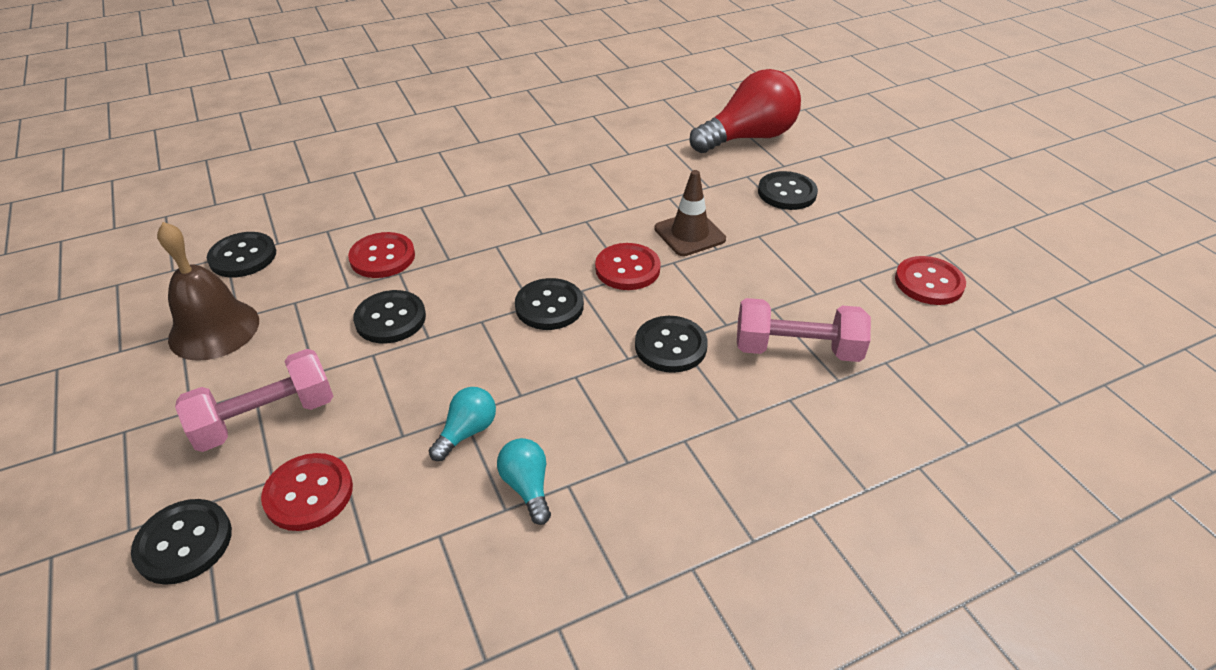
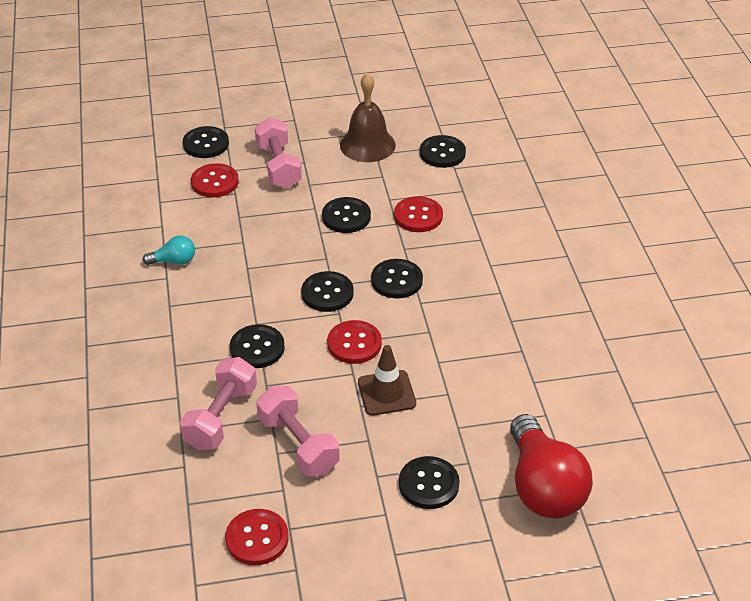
camera: 105 degrees right, 0 degrees up
turquoise light bulb [429,387,496,461] -> none
none -> pink dumbbell [256,386,340,476]
none -> black button [371,259,423,299]

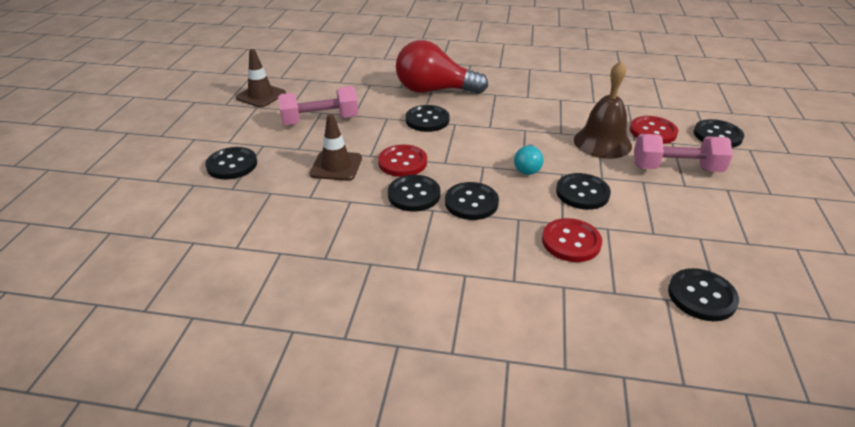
camera: 110 degrees right, 5 degrees down
turquoise light bulb [143,235,195,265] -> turquoise light bulb moved to [514,144,544,175]
pink dumbbell [180,357,257,450] -> none
red button [225,509,289,565] -> brown traffic cone [236,49,286,108]
black button [301,271,354,312] -> black button moved to [388,175,441,212]
brown bell [340,73,396,162] -> brown bell moved to [574,61,632,159]
red light bulb [510,414,593,519] -> red light bulb moved to [396,40,488,94]

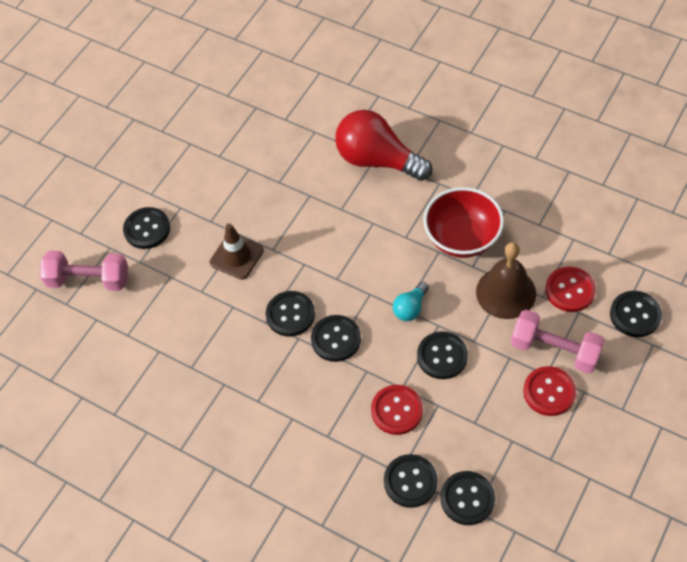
camera: 25 degrees right, 20 degrees up
brown traffic cone [236,49,286,108] -> none
pink dumbbell [278,86,358,125] -> pink dumbbell moved to [40,251,128,291]
red button [378,145,427,177] -> red button moved to [523,366,576,416]
black button [405,105,450,132] -> black button moved to [384,454,438,508]
none -> red bowl [423,187,504,258]

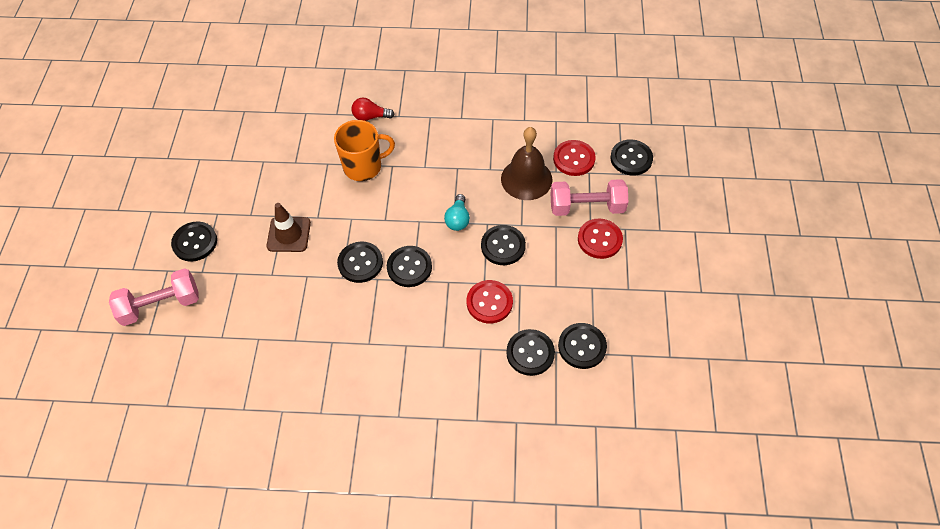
camera: 30 degrees left, 0 degrees up
red light bulb [335,110,432,181] -> red light bulb [352,98,395,121], size x0.47
red bowl [423,187,504,258] -> none
none -> orange mug [334,120,395,181]

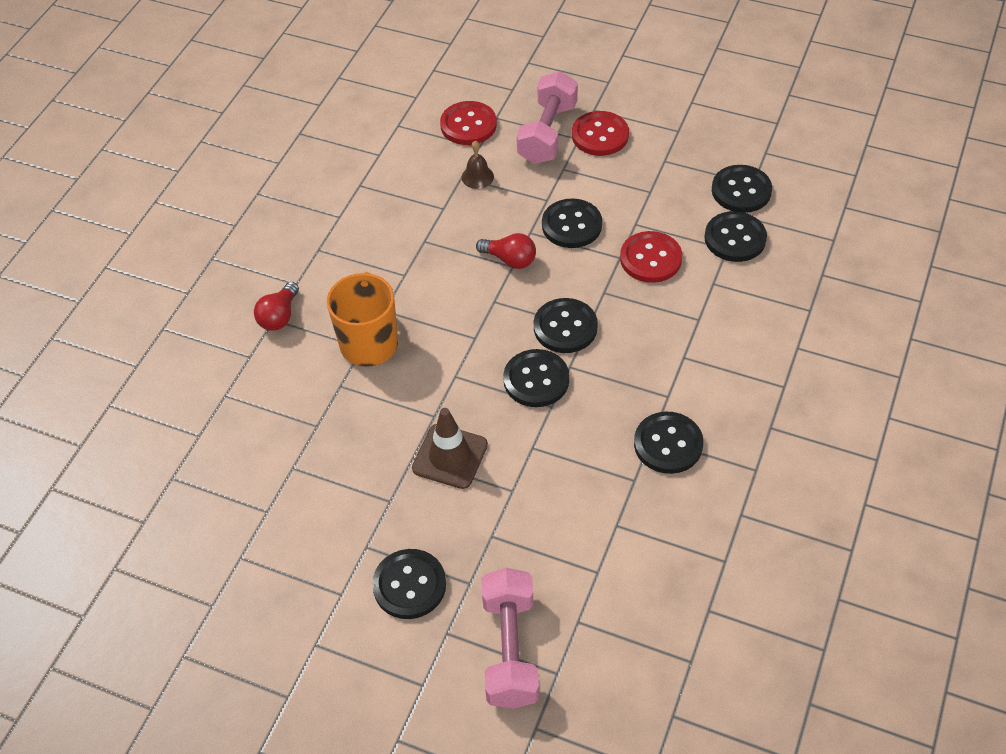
camera: 70 degrees left, 5 degrees down
turquoise light bulb [444,194,470,231] -> red light bulb [476,233,536,269]
brown bell [501,127,553,200] -> brown bell [462,141,494,189], size x0.46
black button [610,139,653,176] -> black button moved to [634,412,703,474]

